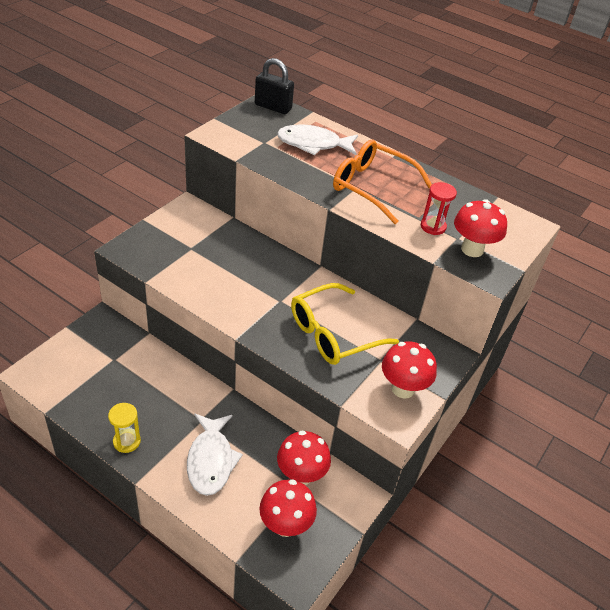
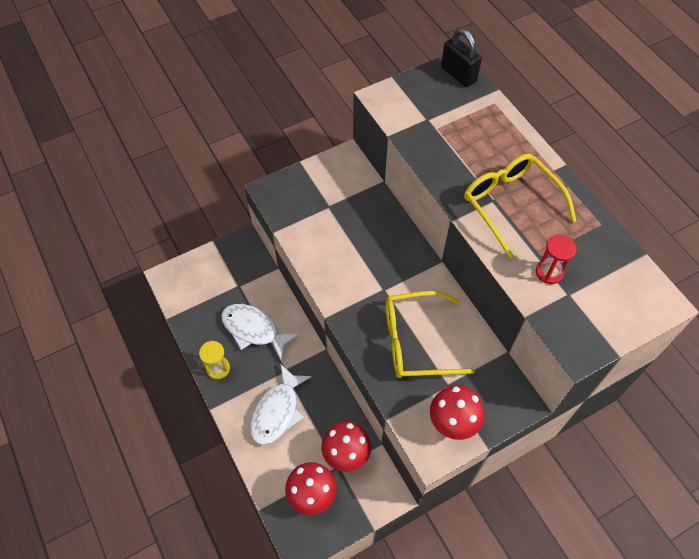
camera: 30 degrees right, 15 degrees up
white fish [277,124,358,155] -> white fish moved to [221,304,299,360]
orange glasses [333,139,432,224] -> yellow glasses [464,153,577,259]
red mushroom [454,199,507,257] -> none

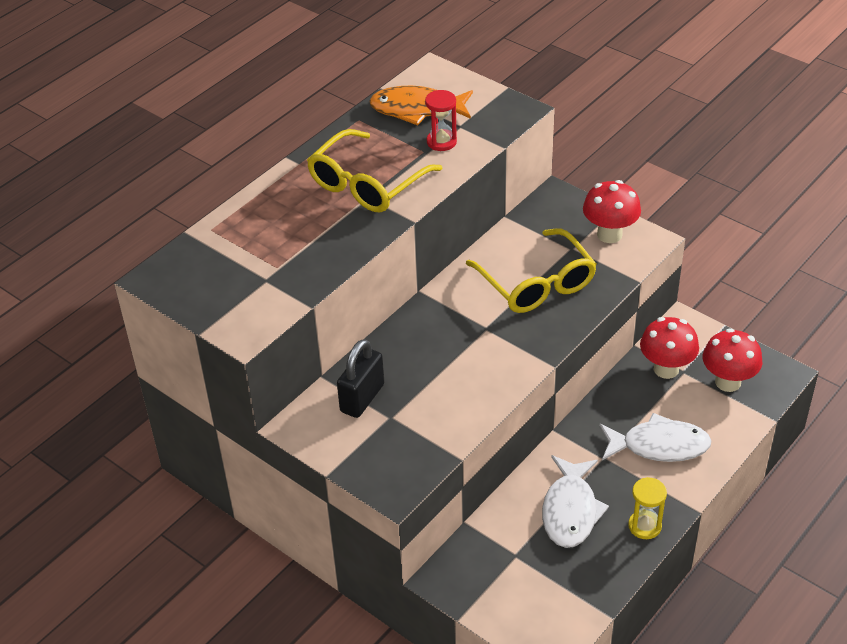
camera: 110 degrees left, 15 degrees down
black padlock [441,29,482,87] -> black padlock moved to [337,339,384,418]
none -> orange fish [369,86,473,125]

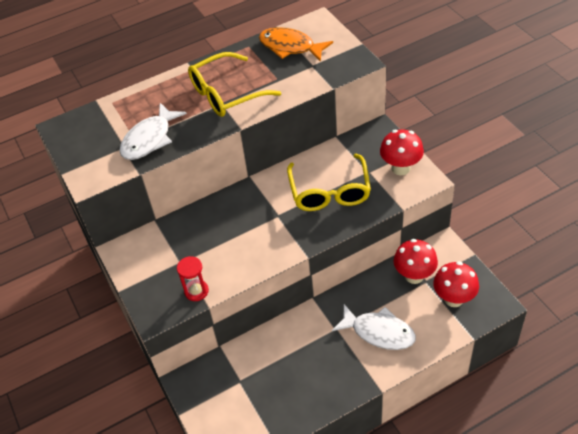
camera: 25 degrees right, 5 degrees up
black padlock [337,339,384,418] -> none
red hourglass [425,90,457,151] -> red hourglass moved to [177,256,209,301]
white fish [542,455,609,548] -> white fish moved to [119,103,187,160]
yellow hourglass [628,477,667,539] -> none

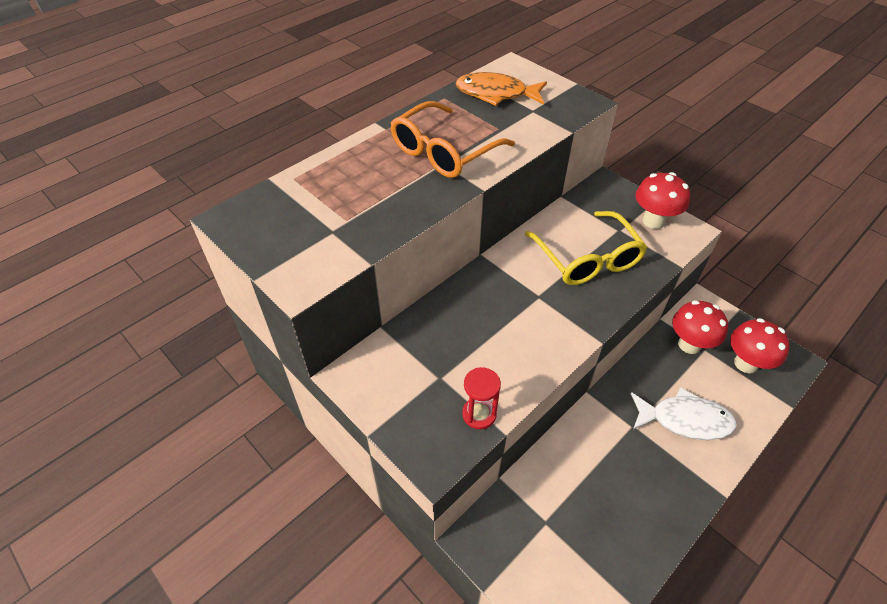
camera: 20 degrees left, 0 degrees up
white fish [119,103,187,160] -> none
yellow glasses [188,52,281,117] -> orange glasses [391,101,515,178]

